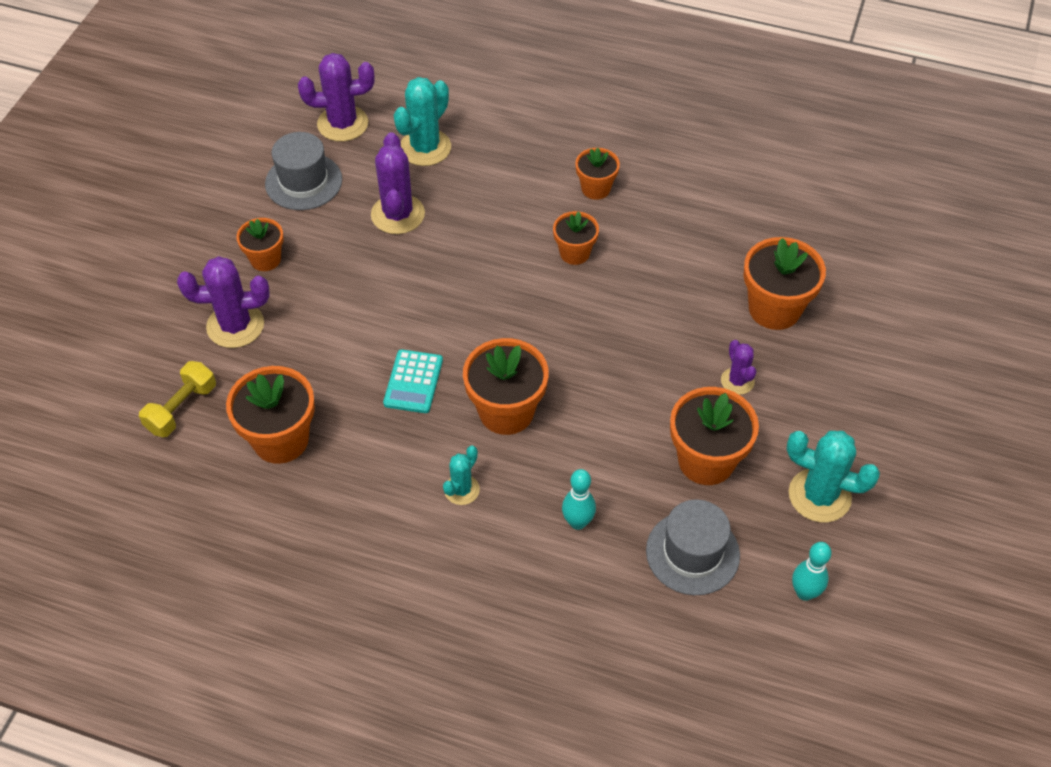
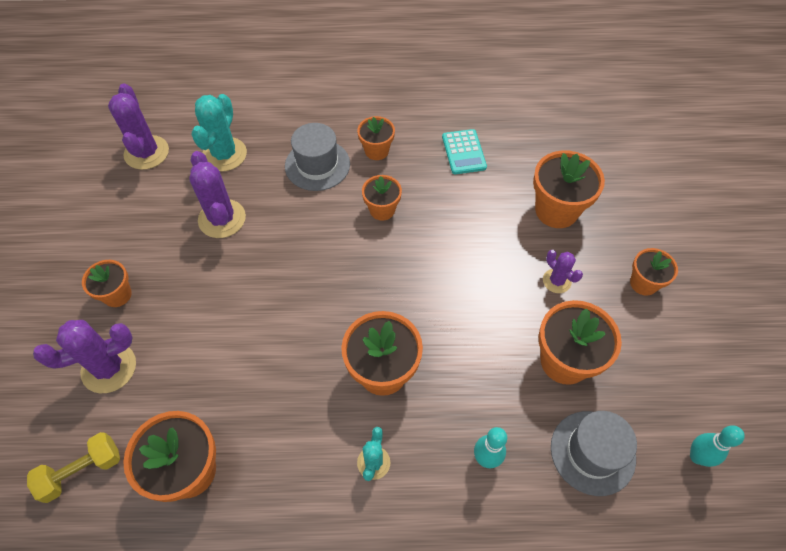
camera: 20 degrees left, 5 degrees up
yellow dumbbell [139,361,216,437] -> yellow dumbbell turned 45 degrees clockwise [27,432,120,503]
grey hat [265,132,342,210] -> grey hat moved to [285,123,350,191]
purple cactus [298,53,375,142] -> purple cactus turned 75 degrees counterclockwise [108,83,169,170]
turquoise calculator [383,349,443,413] -> turquoise calculator moved to [442,129,487,174]
turquoise cactus [786,431,880,522] -> none
none -> orange flower pot [630,248,678,295]

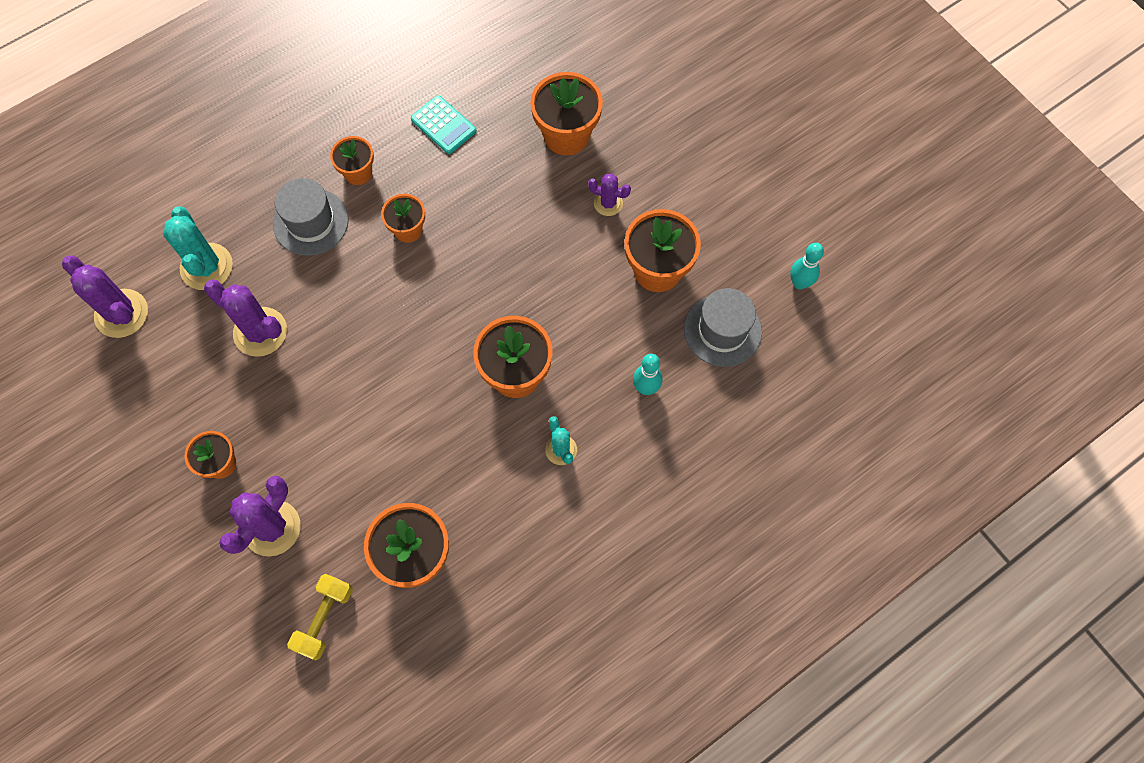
camera: 35 degrees left, 10 degrees up
orange flower pot [630,248,678,295] -> none

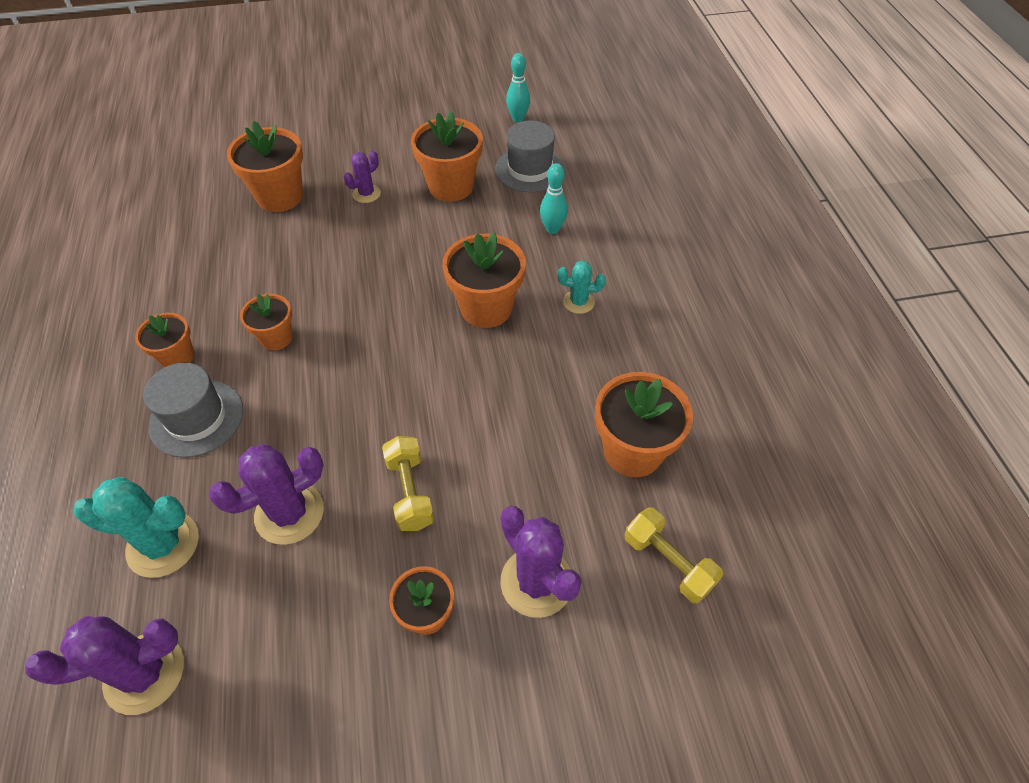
camera: 65 degrees left, 15 degrees down
turquoise calculator [411,95,477,154] -> none
none -> yellow dumbbell [382,436,435,531]

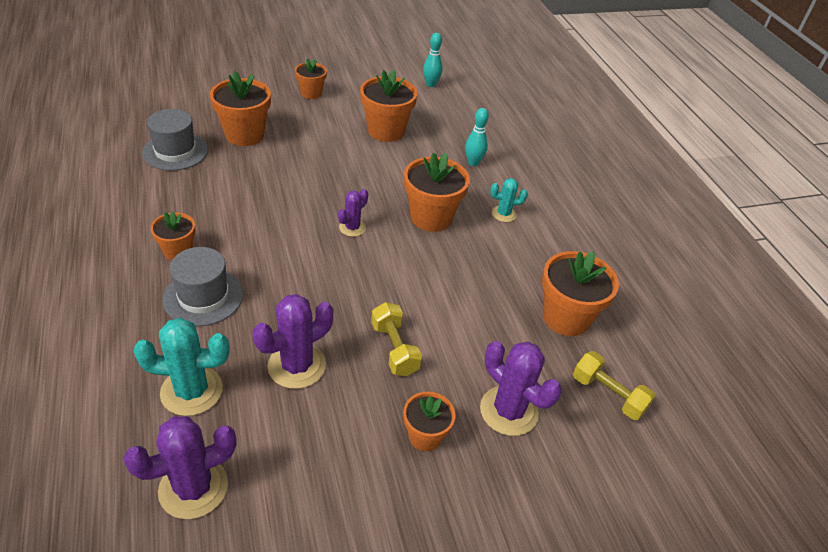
camera: 10 degrees left, 10 degrees down
orange flower pot [240,294,293,350] -> orange flower pot moved to [295,58,327,99]
purple cactus [344,151,381,203] -> purple cactus moved to [338,189,368,237]
grey hat [495,120,565,192] -> grey hat moved to [142,109,208,171]

